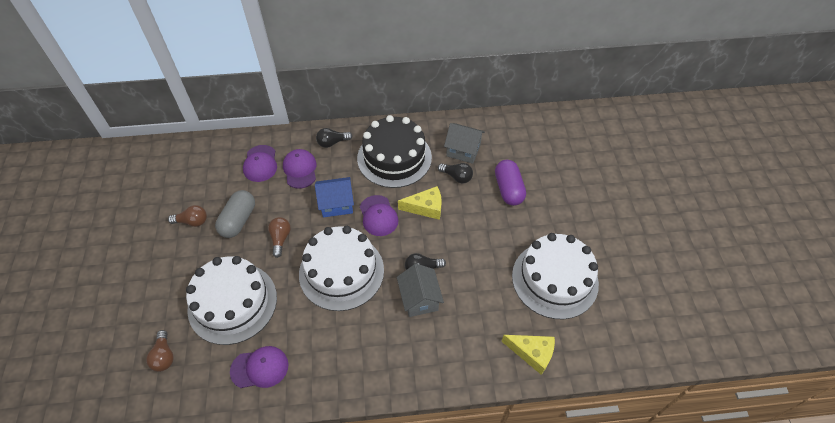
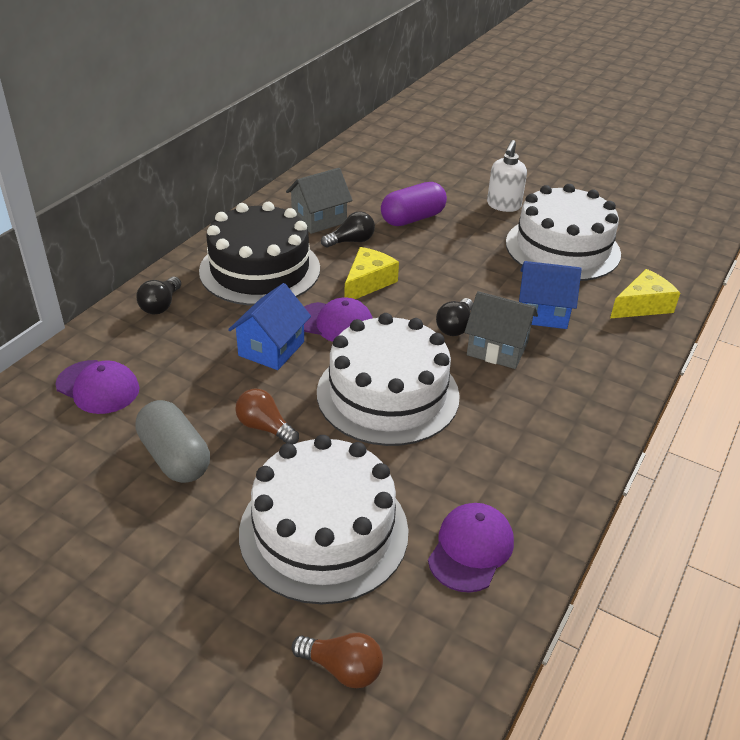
camera: 55 degrees left, 15 degrees down
brown light bulb [168,205,207,227] -> none
purple cap [283,149,316,189] -> none
purple capsule [495,160,526,206] -> purple capsule turned 60 degrees counterclockwise [381,182,447,226]
none -> white soap dispenser [487,140,527,212]
none -> blue house [519,261,582,329]

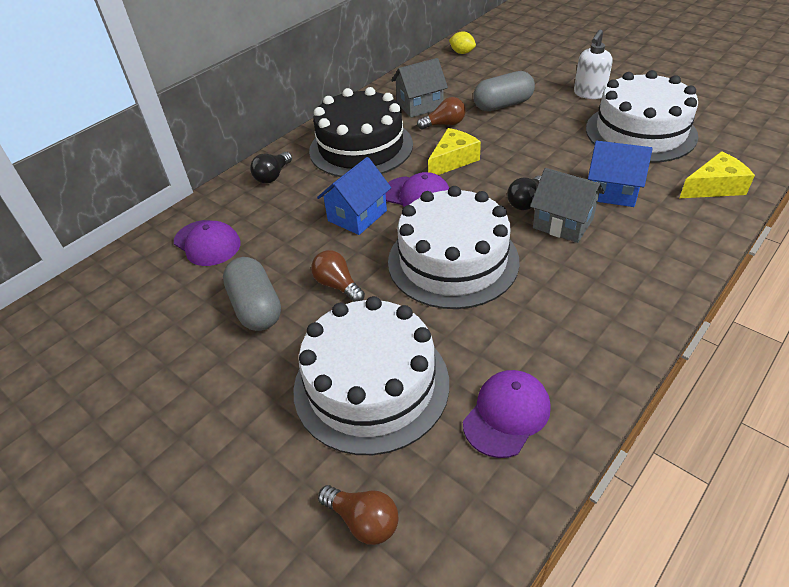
camera: 15 degrees right, 5 degrees up
black light bulb [321,211,375,248] -> brown light bulb [417,97,465,129]
purple capsule [381,182,447,226] -> grey capsule [473,71,535,111]
none -> yellow lemon [449,31,476,54]

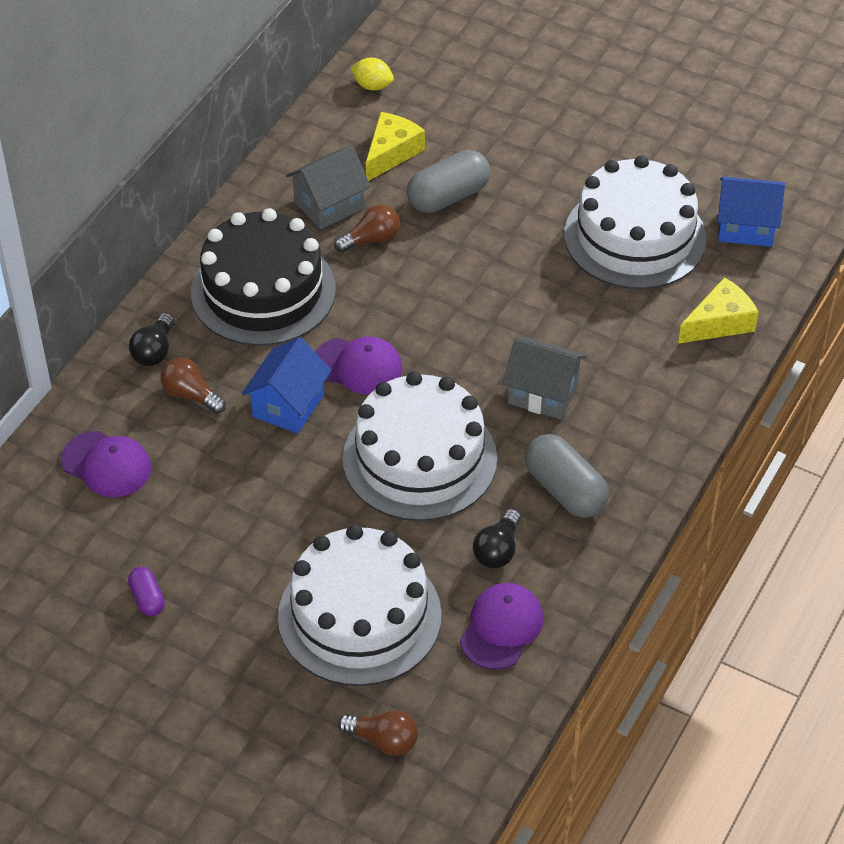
camera: 15 degrees left, 5 degrees up
grey capsule [223,257,281,331] -> grey capsule moved to [525,434,609,518]
brown light bulb [311,250,365,302] -> brown light bulb moved to [161,358,226,414]
yellow cheese [428,128,481,175] -> yellow cheese moved to [366,112,425,181]
black light bulb [507,175,541,210] -> black light bulb moved to [473,509,521,568]
white soap dispenser [574,29,613,99] -> none
blue house [588,141,653,207] -> blue house moved to [718,177,785,247]
none -> purple capsule [128,567,165,616]

